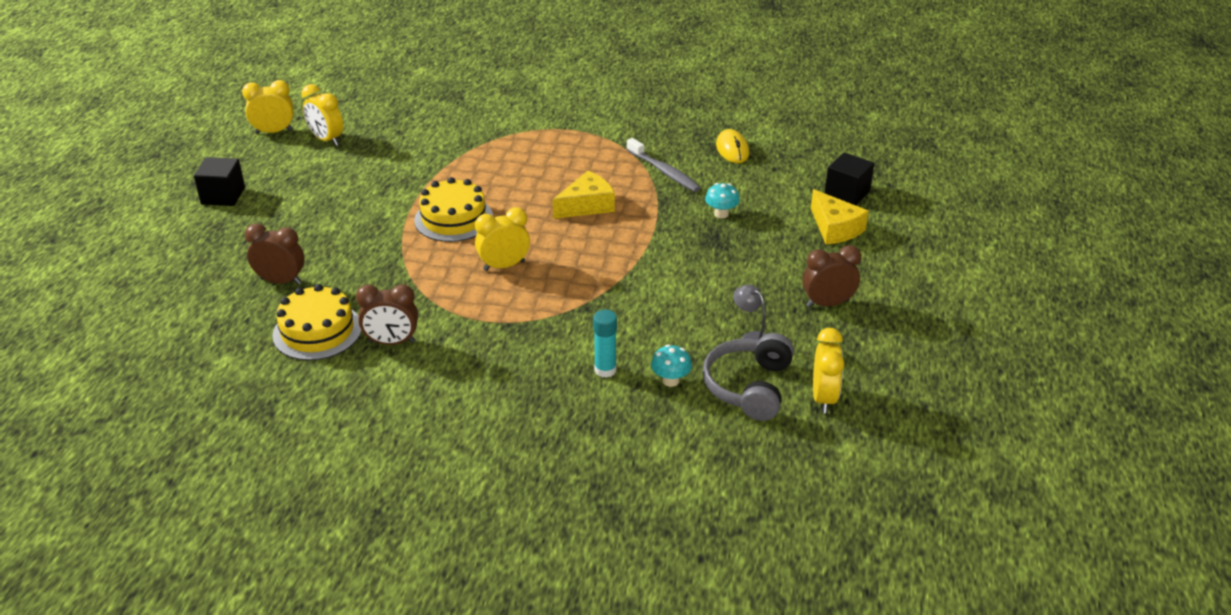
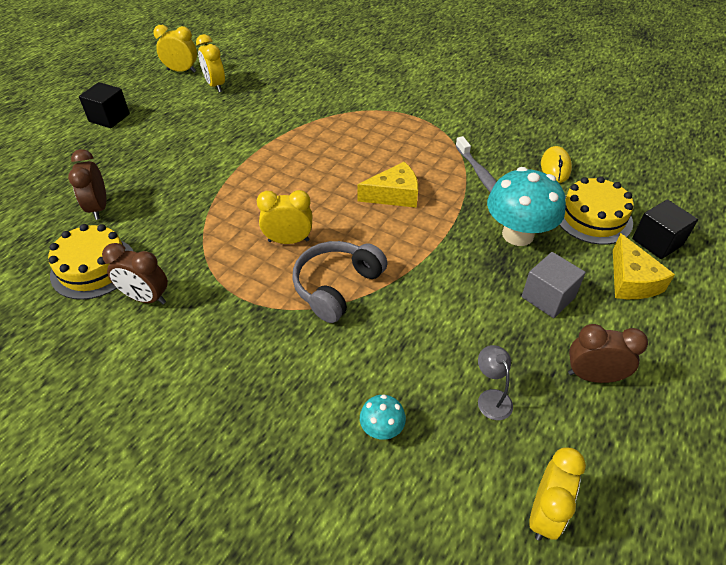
camera: 20 degrees right, 10 degrees up
brown clock [245,224,304,285] -> brown clock turned 135 degrees counterclockwise [68,149,106,220]
yellow cake [414,177,493,242] -> yellow cake moved to [559,176,634,245]
turquoise glue stick [593,310,617,378] -> none
grey headphones [702,333,794,421] -> grey headphones moved to [292,241,388,323]
turquoise mushroom [705,183,740,218] -> turquoise mushroom [487,167,566,246], size x2.12
none -> grey cube [522,252,586,318]

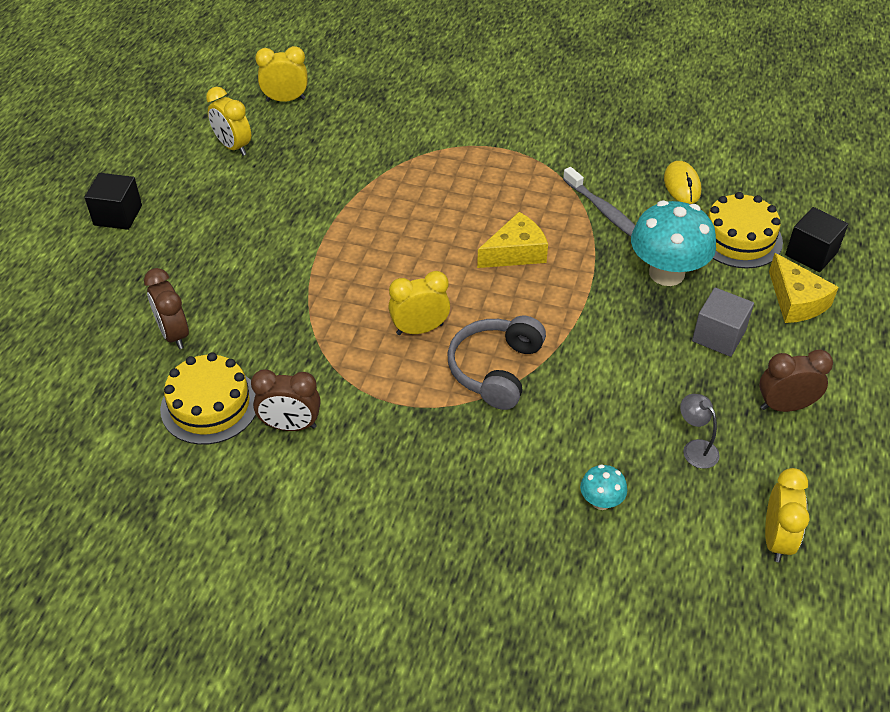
camera: 15 degrees left, 0 degrees up
yellow clock [153,25,197,73] -> yellow clock moved to [255,46,307,102]

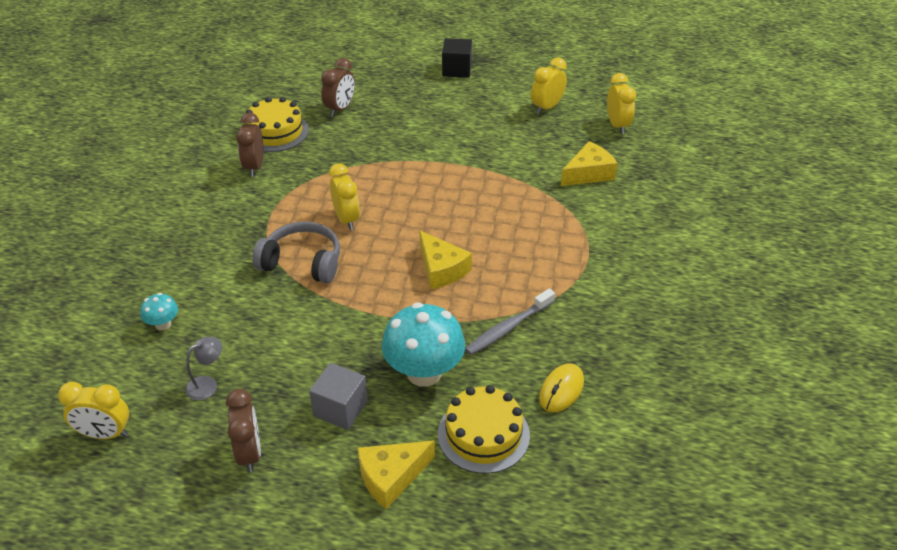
camera: 85 degrees right, 5 degrees down
brown clock [144,268,189,349] -> brown clock turned 150 degrees clockwise [321,58,355,117]
yellow mouse [664,161,701,204] -> yellow mouse turned 45 degrees counterclockwise [539,363,584,412]
black cube [785,207,848,272] -> none
none -> yellow cheese [561,141,618,186]

